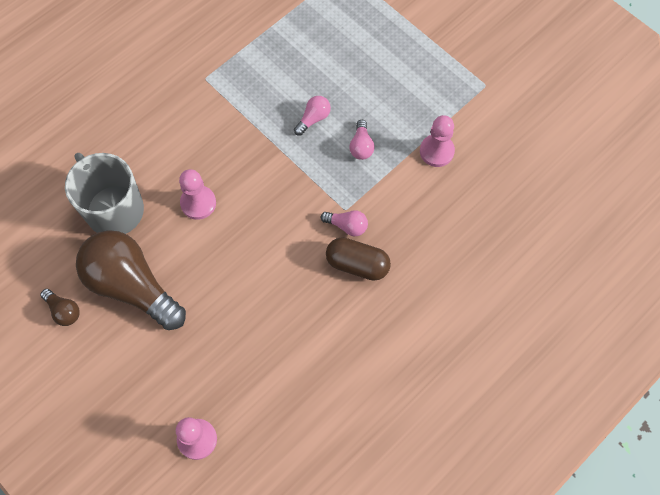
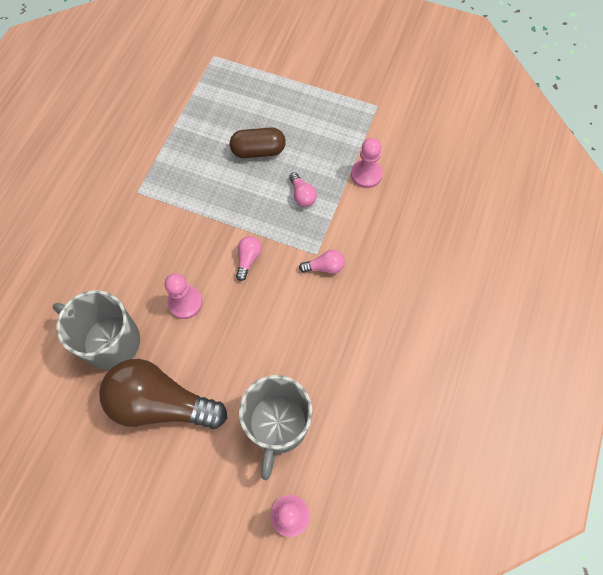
camera: 25 degrees left, 0 degrees up
brown light bulb [40,289,80,326] -> none
pink light bulb [294,96,331,136] -> pink light bulb moved to [236,236,262,281]
brown capsule [326,237,391,281] -> brown capsule moved to [230,127,286,158]
none -> grey mug [239,375,312,480]

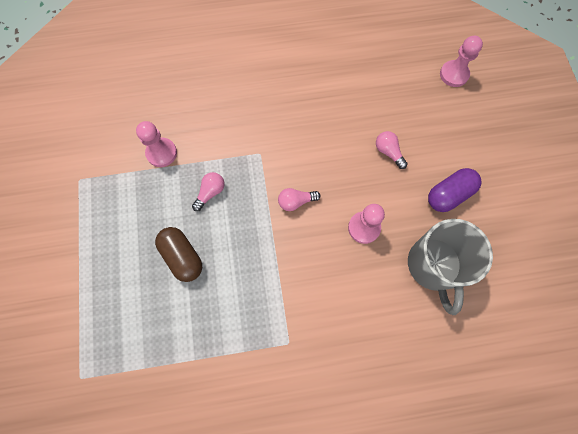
camera: 120 degrees left, 5 degrees up
brown light bulb [99,359,227,429] -> purple capsule [428,168,482,212]
grey mug [239,375,312,480] -> none
pink light bulb [299,249,345,274] -> pink light bulb moved to [376,131,408,169]

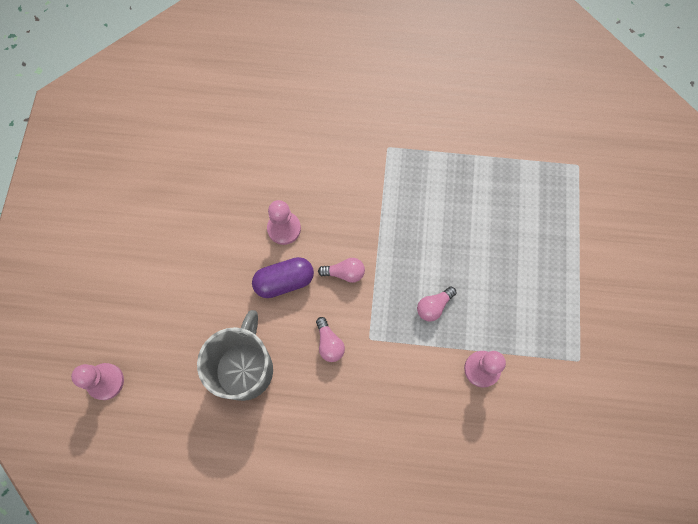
camera: 165 degrees left, 0 degrees up
brown capsule [155,227,202,282] -> none
pink light bulb [376,131,408,169] -> pink light bulb moved to [316,317,345,362]
grey mug [408,219,493,315] -> grey mug moved to [197,310,273,401]
purple capsule [428,168,482,212] -> purple capsule moved to [252,257,314,298]

